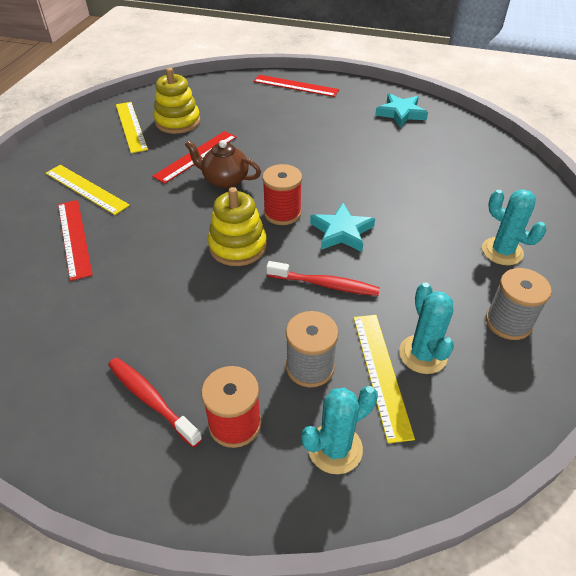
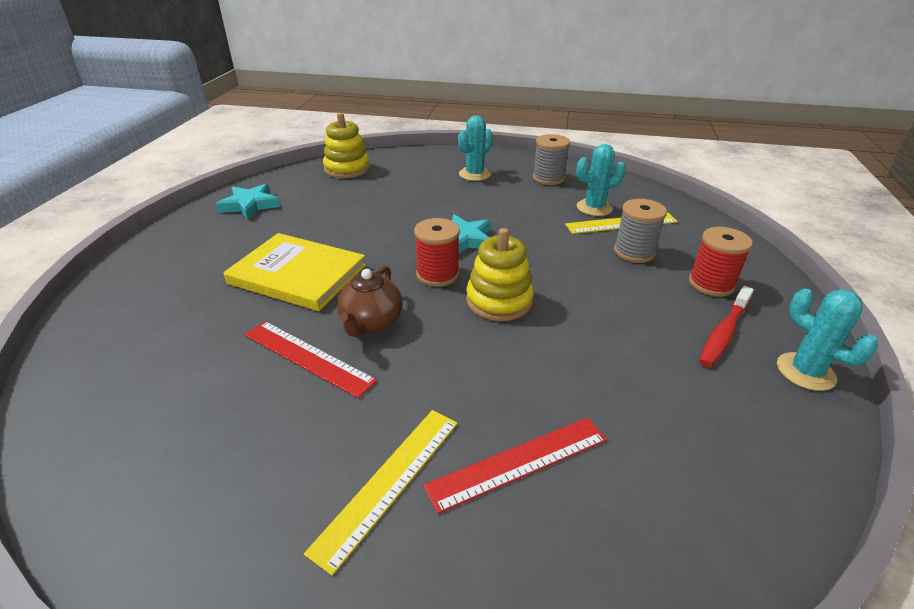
camera: 95 degrees left, 10 degrees down
yellow ruler [116,102,148,153] -> none
yellow stacking toy [154,68,200,134] -> yellow stacking toy moved to [323,112,370,178]
red ruler [253,75,339,97] -> none
red toothbrush [266,261,380,296] -> none
turquoise cactus [301,386,378,474] -> turquoise cactus moved to [777,288,878,391]
none -> yellow book [223,233,366,311]

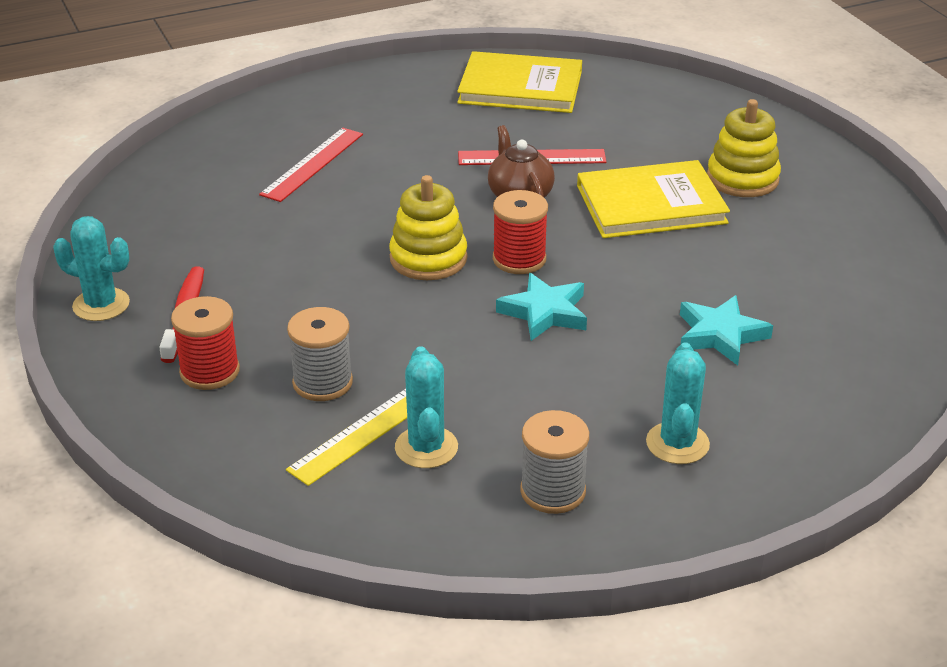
camera: 145 degrees right, 0 degrees up
turquoise star [216,183,280,220] -> turquoise star moved to [680,295,773,366]
yellow ruler [304,410,458,576] -> none
yellow stacking toy [323,112,370,178] -> yellow stacking toy moved to [707,99,781,197]
turquoise cactus [576,144,626,216] -> turquoise cactus turned 45 degrees counterclockwise [395,346,458,468]
none -> yellow book [457,51,582,113]

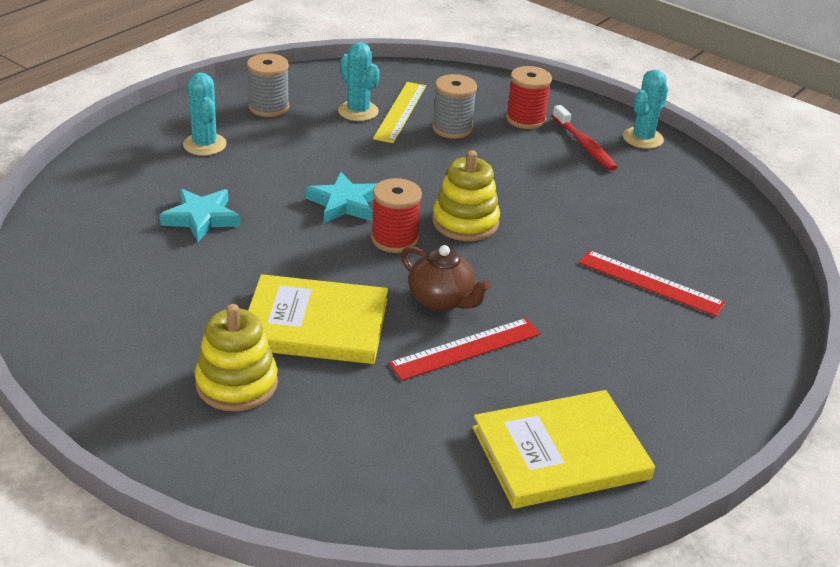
camera: 150 degrees right, 0 degrees up
turquoise cactus [53,216,130,321] -> turquoise cactus turned 45 degrees counterclockwise [623,70,668,149]
red ruler [259,128,363,202] -> red ruler turned 60 degrees counterclockwise [579,250,726,316]
yellow book [577,160,730,238] -> yellow book turned 45 degrees clockwise [248,274,388,364]

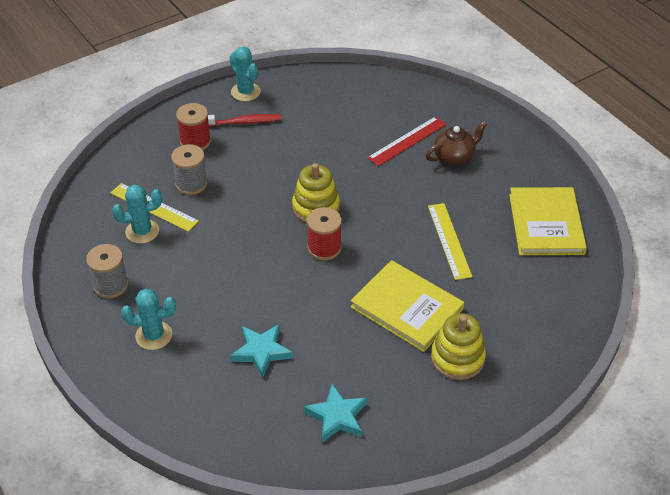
camera: 70 degrees left, 10 degrees up
yellow book [248,274,388,364] -> yellow book turned 75 degrees counterclockwise [351,260,464,352]
turquoise star [305,172,377,223] -> turquoise star moved to [304,384,368,443]
red ruler [388,318,541,381] -> yellow ruler [428,203,472,280]
brown teapot [401,245,491,311] -> brown teapot moved to [426,121,487,165]

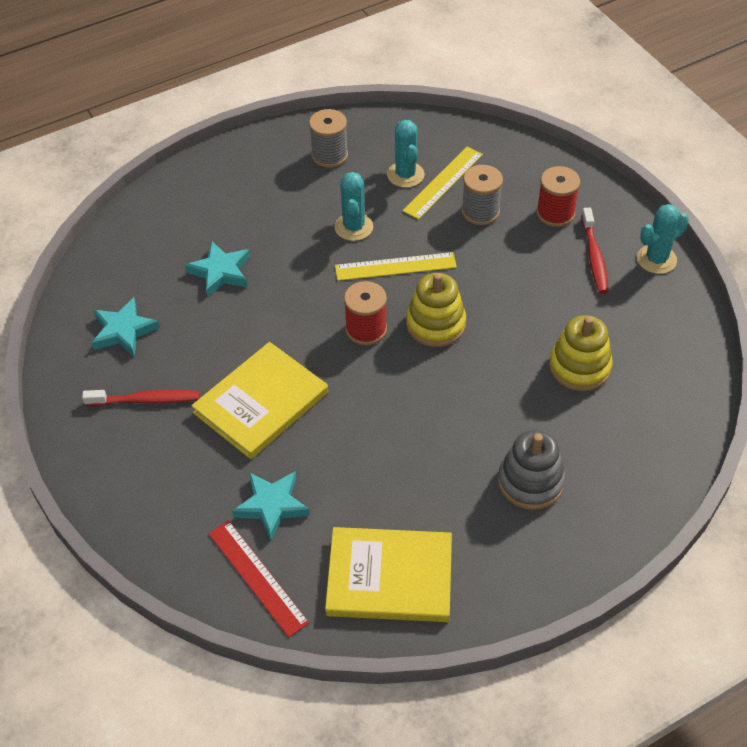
camera: 95 degrees right, 5 degrees up
turquoise cactus [121,289,176,350] -> turquoise cactus moved to [334,172,373,241]
red ruler [367,116,446,166] -> red ruler moved to [209,521,309,637]
brown teapot [426,121,487,165] -> grey stacking toy [498,430,565,510]
yellow ruler [428,203,472,280] -> yellow ruler moved to [335,252,457,281]
yellow stacking toy [431,313,486,380] -> yellow stacking toy moved to [549,315,613,391]
none -> red toothbrush [82,390,200,406]
none -> turquoise star [232,472,310,540]

